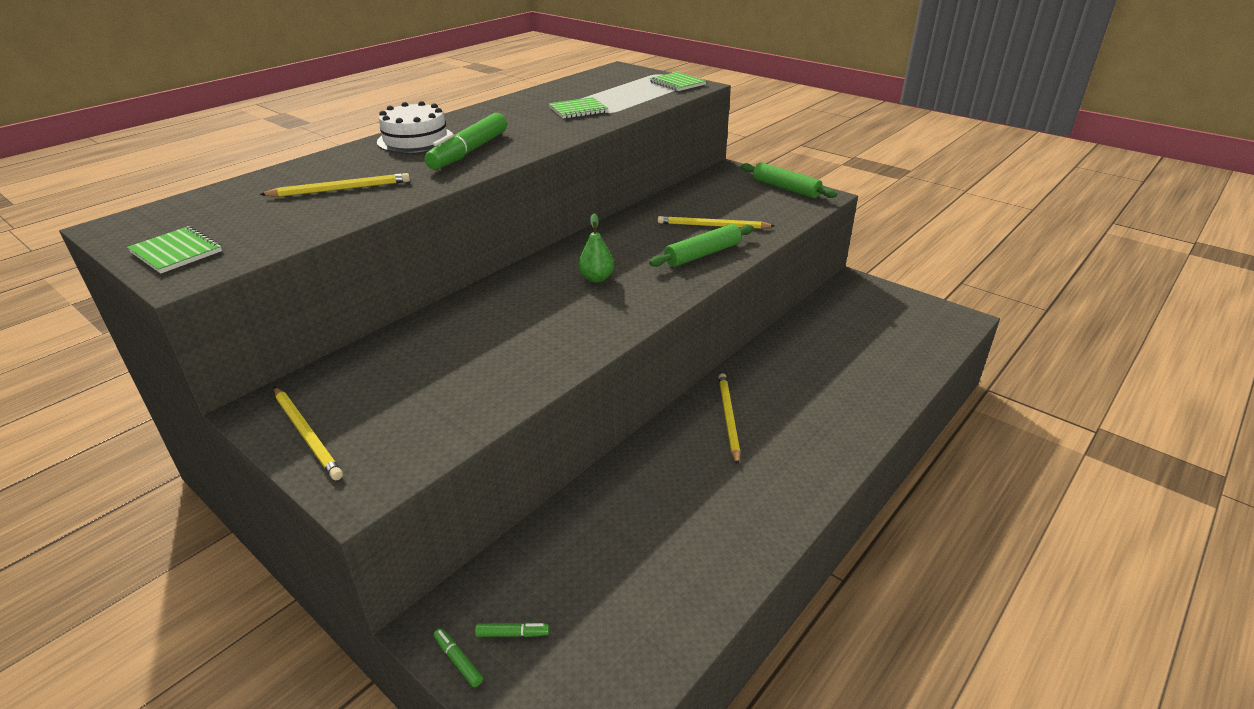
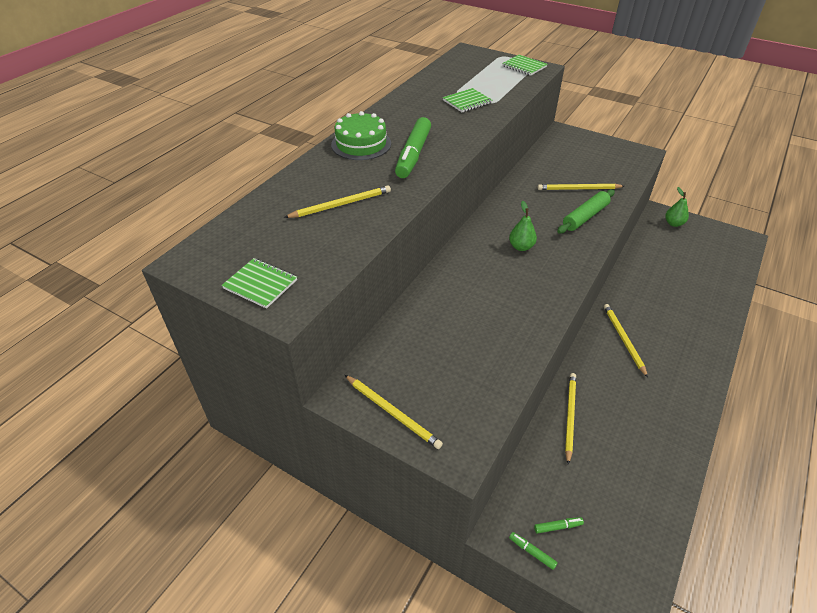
camera: 10 degrees left, 10 degrees up
white cake [377,101,453,153] -> green cake [331,111,391,160]
green rolling pin [741,162,837,198] -> none
none -> yellow pencil [565,373,576,465]
none -> green pear [665,187,689,227]

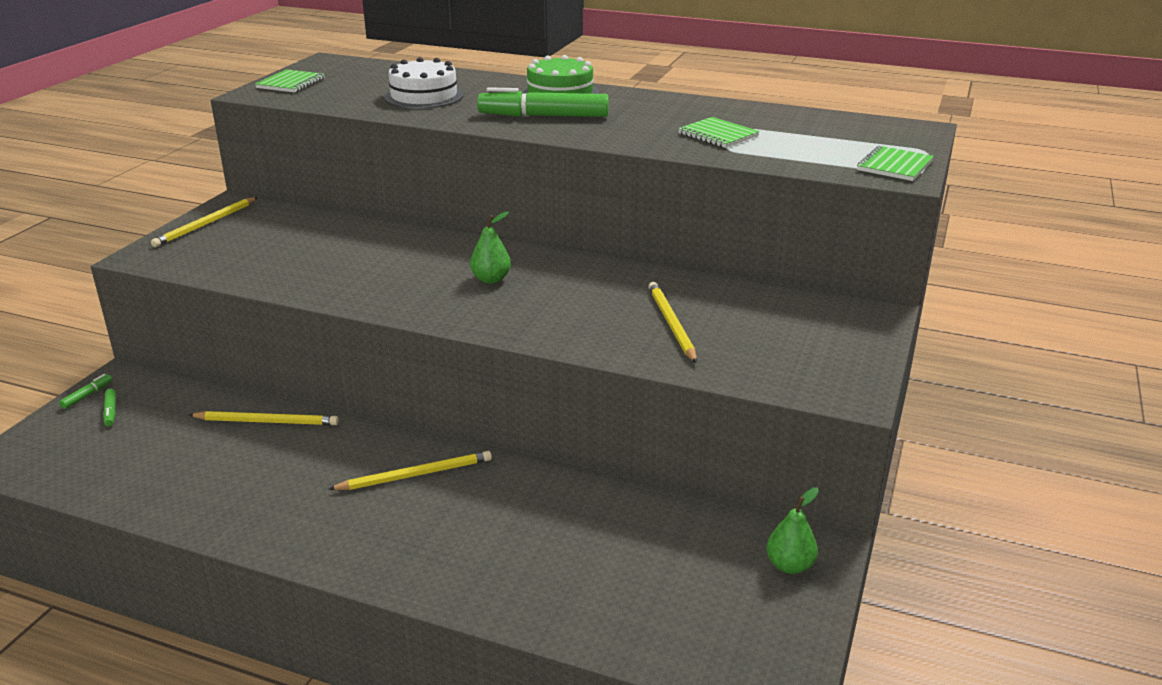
camera: 80 degrees right, 15 degrees down
yellow pencil [284,185,391,218] -> white cake [384,57,464,109]
green rolling pin [557,189,615,234] -> none

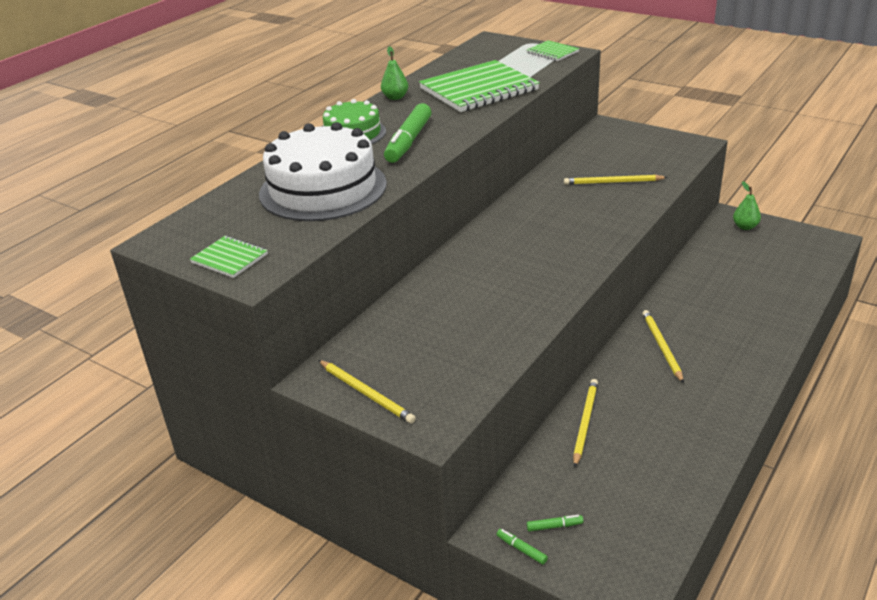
camera: 75 degrees left, 5 degrees up
white cake [384,57,464,109] -> white cake [259,122,387,221], size x1.72
green pear [470,211,511,284] -> green pear moved to [381,46,408,100]
green notebook [678,117,760,148] -> green notebook [419,60,540,112], size x2.13

